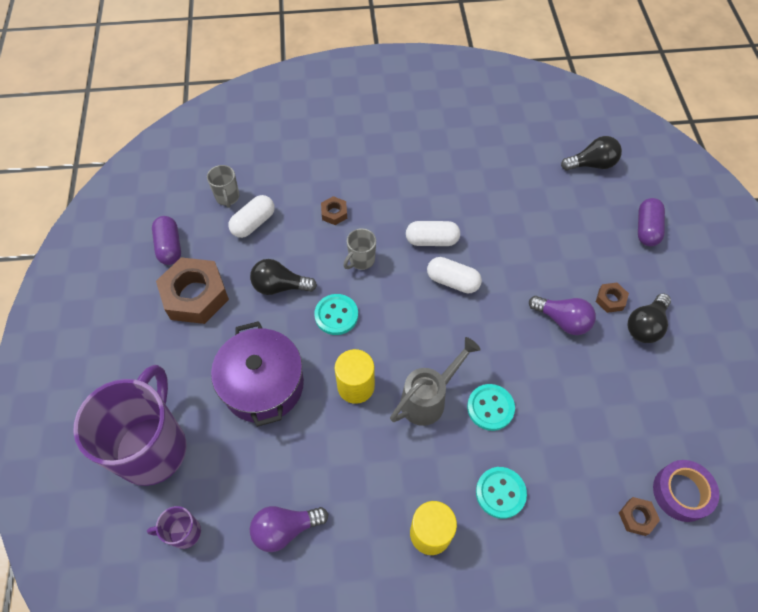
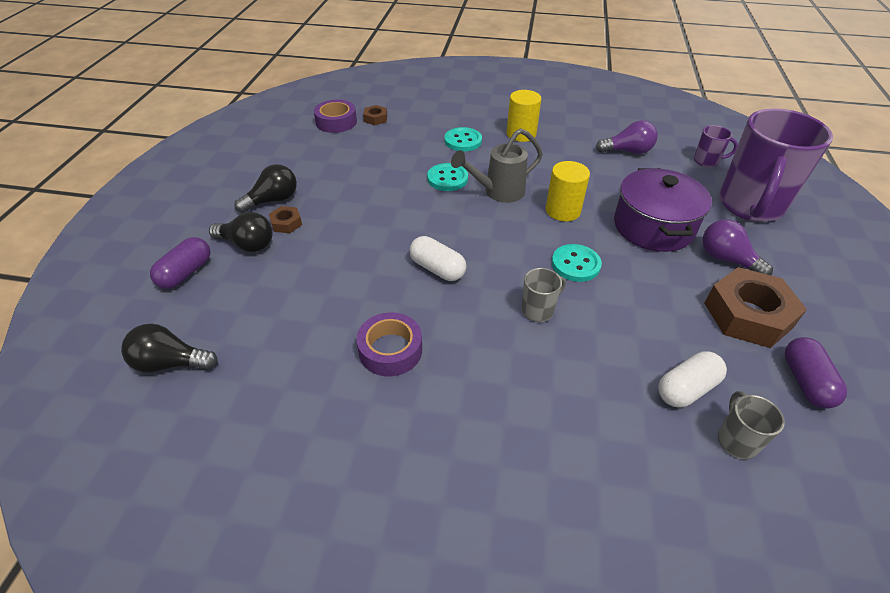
camera: 165 degrees left, 15 degrees down
black light bulb [250,259,317,295] -> black light bulb moved to [209,212,273,252]
brown nut [321,196,347,225] -> none
white capsule [406,221,460,246] -> none
purple light bulb [529,296,596,335] -> purple light bulb moved to [702,219,773,275]
none -> purple tape [356,312,422,376]

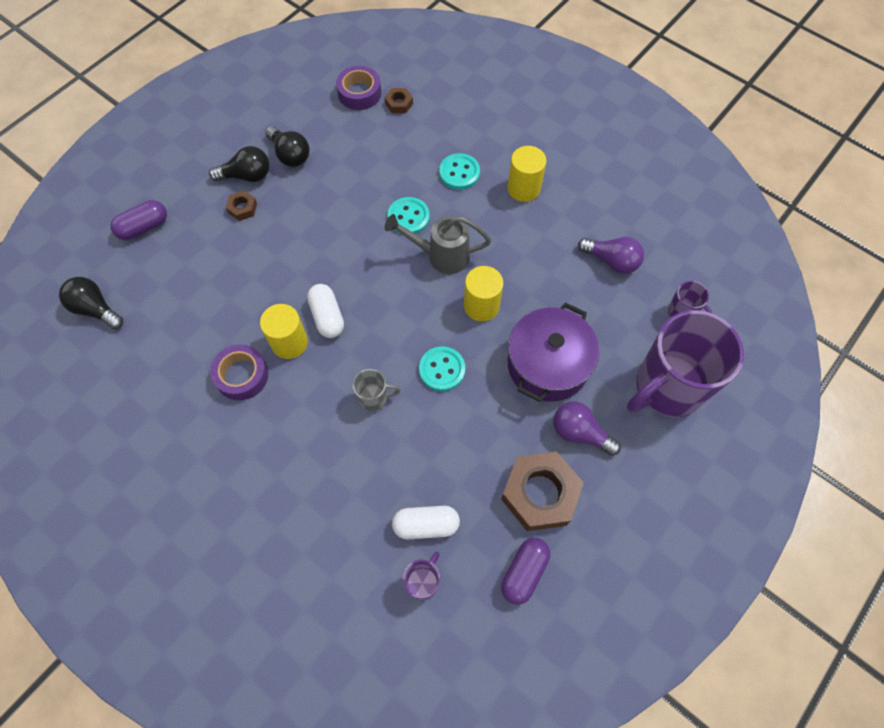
camera: 30 degrees right, 20 degrees up
black light bulb [209,212,273,252] -> black light bulb moved to [265,126,310,167]
purple light bulb [702,219,773,275] -> purple light bulb turned 45 degrees counterclockwise [553,401,621,456]
grey mug [718,391,785,459] -> purple mug [403,552,440,600]
none -> yellow cylinder [260,304,308,359]

